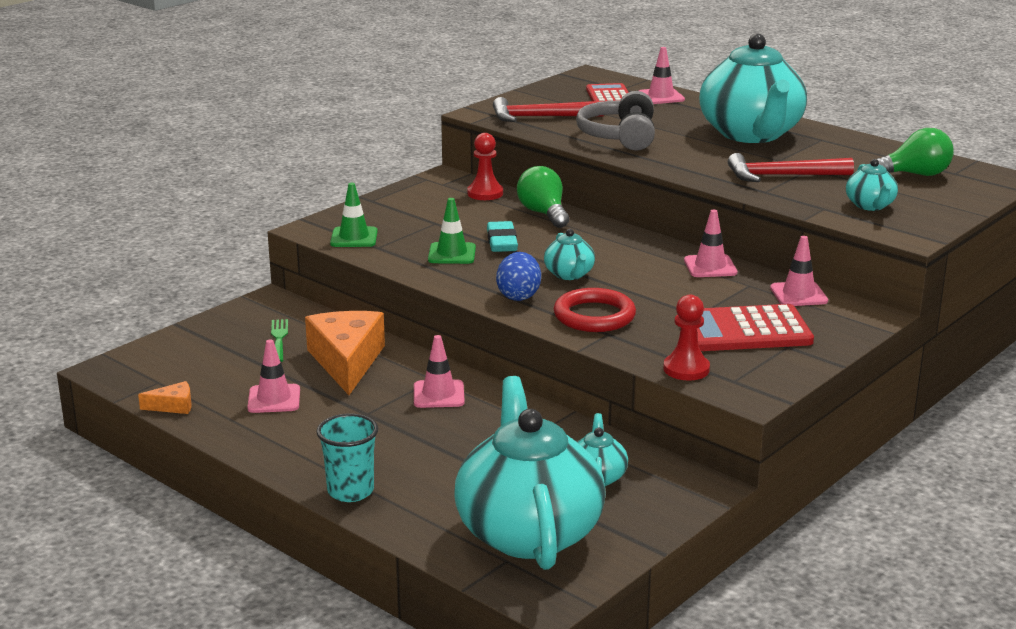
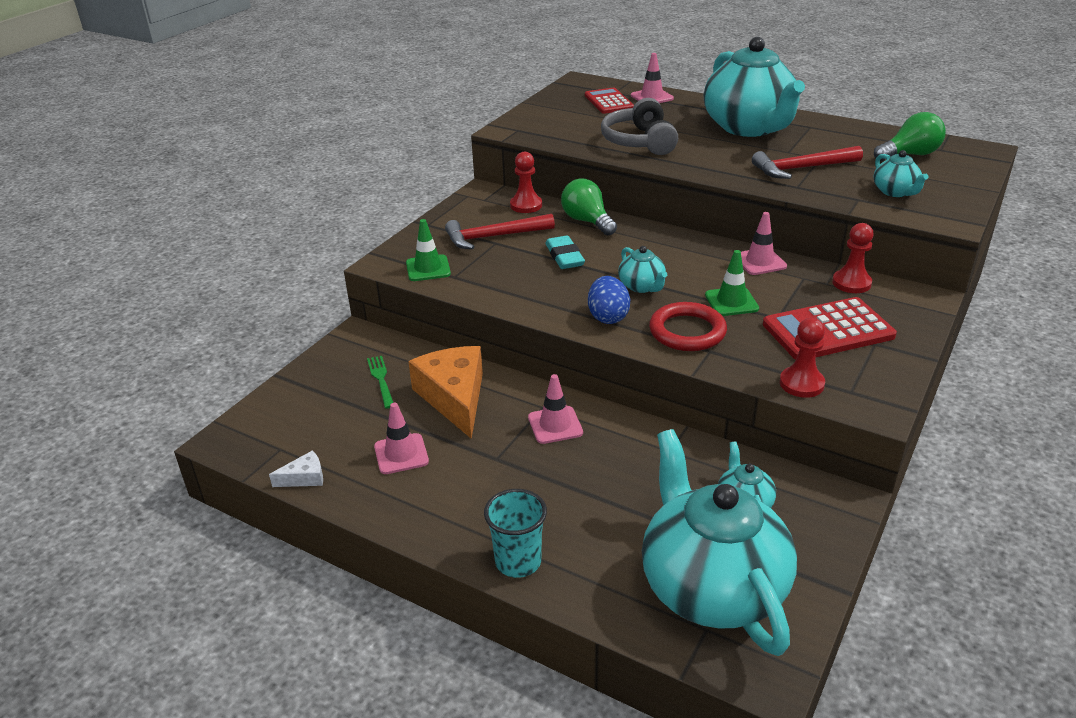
camera: 10 degrees left, 10 degrees up
orange cheese [138,381,191,414] -> white cheese [269,450,323,487]
green traffic cone [428,198,476,264] -> green traffic cone moved to [705,250,759,316]
red hammer [493,97,604,122] -> red hammer moved to [445,214,555,249]
pink traffic cone [770,236,828,306] -> red pawn [832,223,874,293]

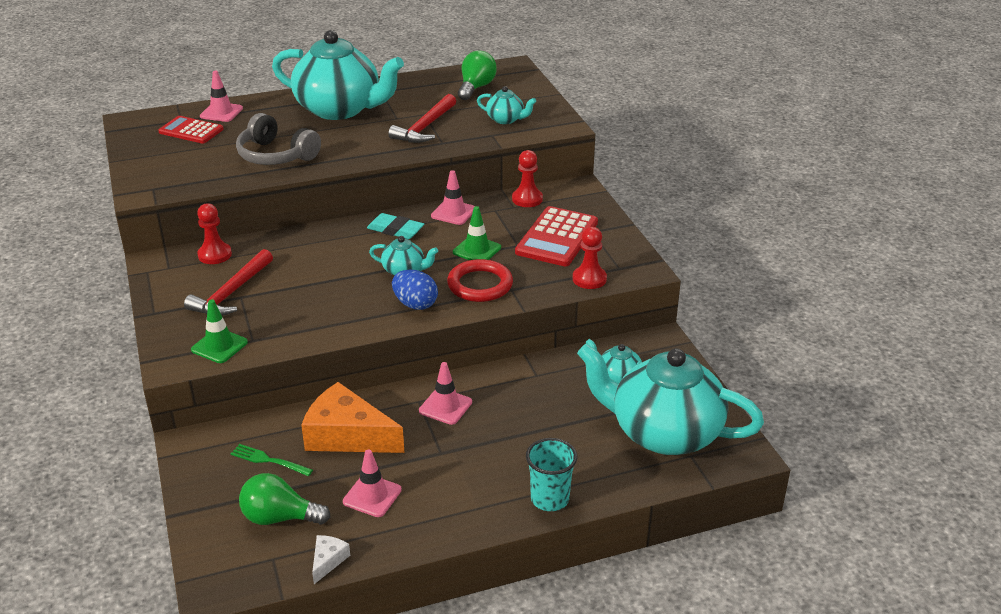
camera: 50 degrees left, 0 degrees up
turquoise eraser [545,236,585,269] -> turquoise eraser moved to [367,213,424,239]
green light bulb [561,179,617,236] -> green light bulb moved to [239,473,330,525]

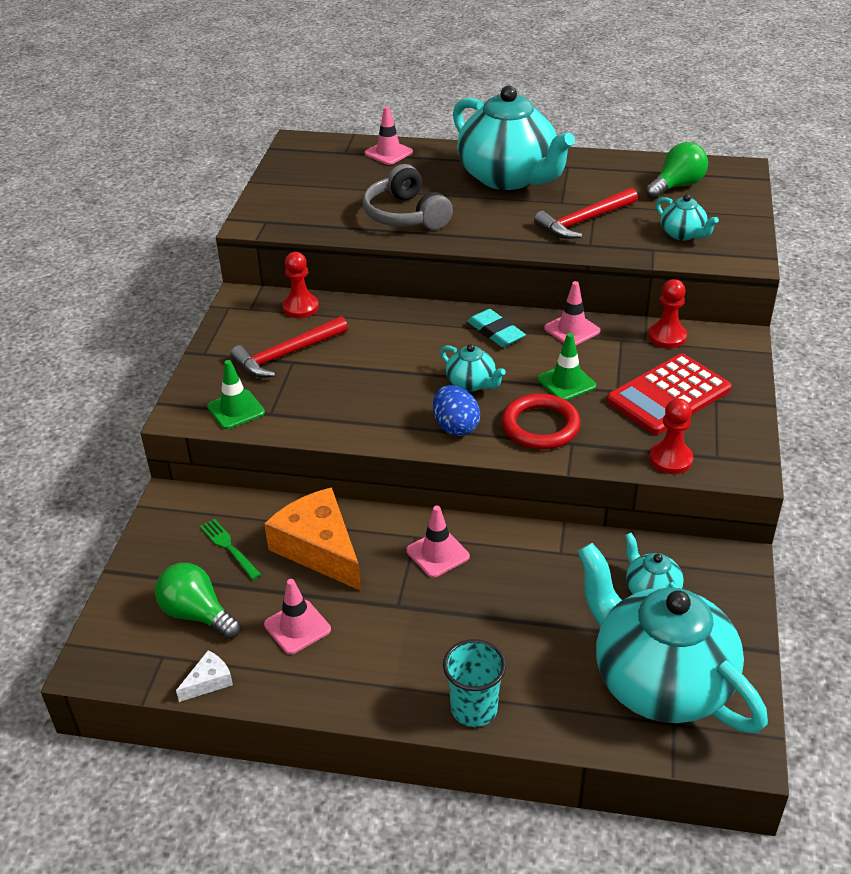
camera: 30 degrees right, 5 degrees up
red calculator [158,116,224,144] -> none

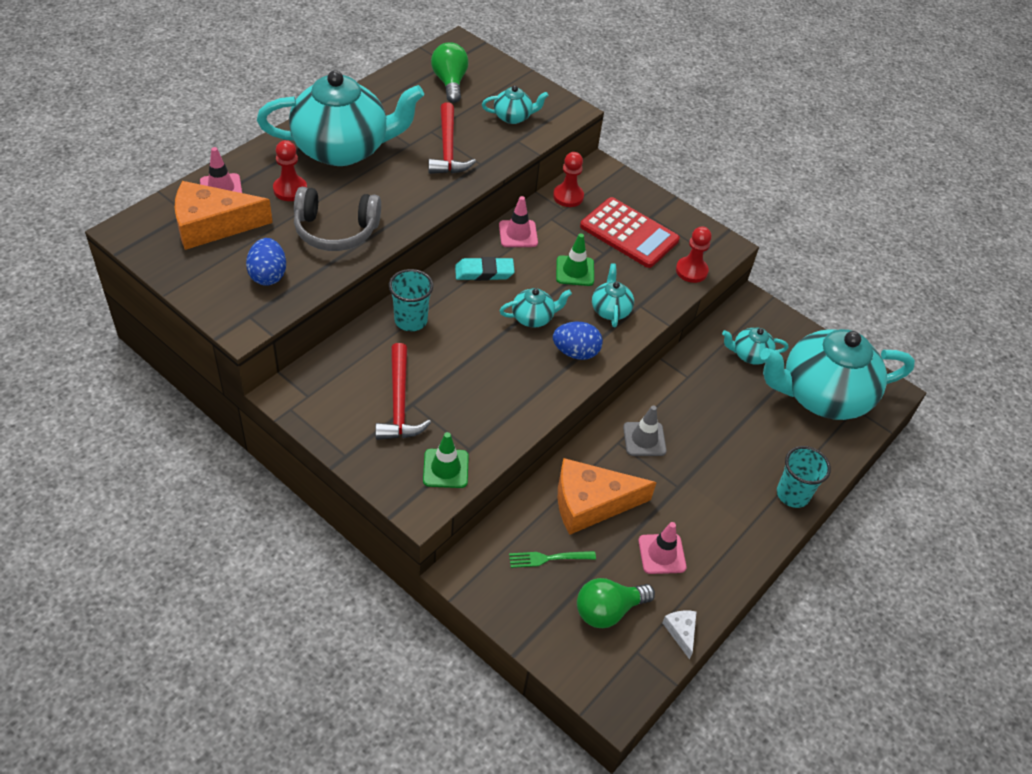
camera: 65 degrees left, 10 degrees up
red pawn [282,252,319,318] -> red pawn moved to [273,140,307,201]
pink traffic cone [406,506,470,578] -> grey traffic cone [623,405,667,456]
red ring [502,393,581,450] -> turquoise teapot [592,263,634,328]
red calculator [607,353,732,435] -> red calculator turned 45 degrees counterclockwise [580,197,680,268]
none -> orange cheese [175,181,273,250]
none -> blue egg [246,238,286,286]
none -> turquoise cup [389,269,433,331]

